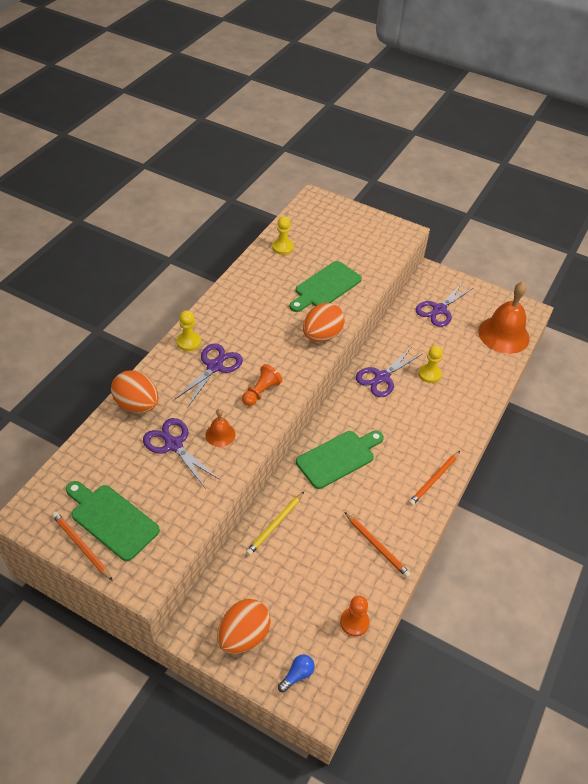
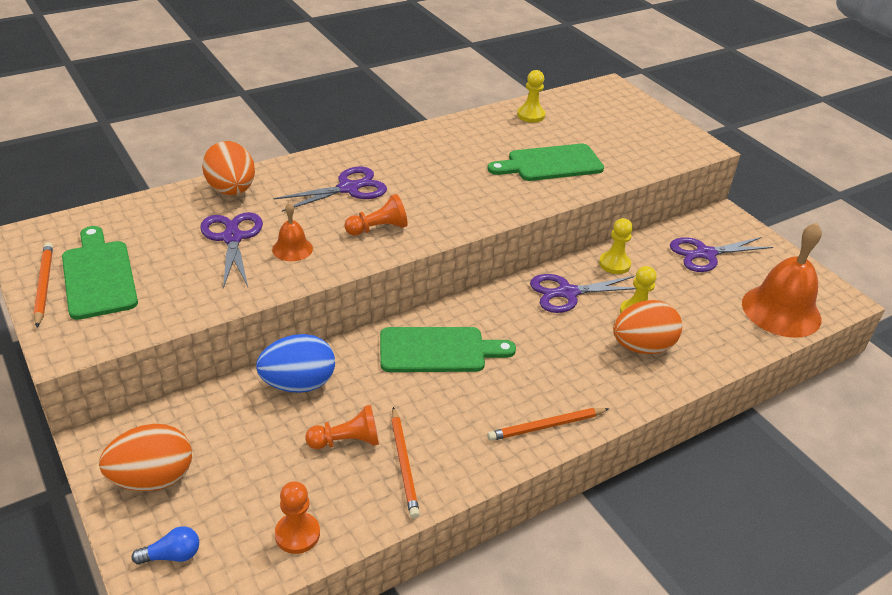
camera: 30 degrees right, 10 degrees down
yellow pawn [177,311,201,351] -> yellow pawn moved to [599,218,633,274]
yellow pencil [246,492,304,556] -> blue egg [256,334,335,393]
orange egg [303,303,345,342] -> orange egg moved to [613,300,682,354]
none -> orange pawn [305,405,379,449]

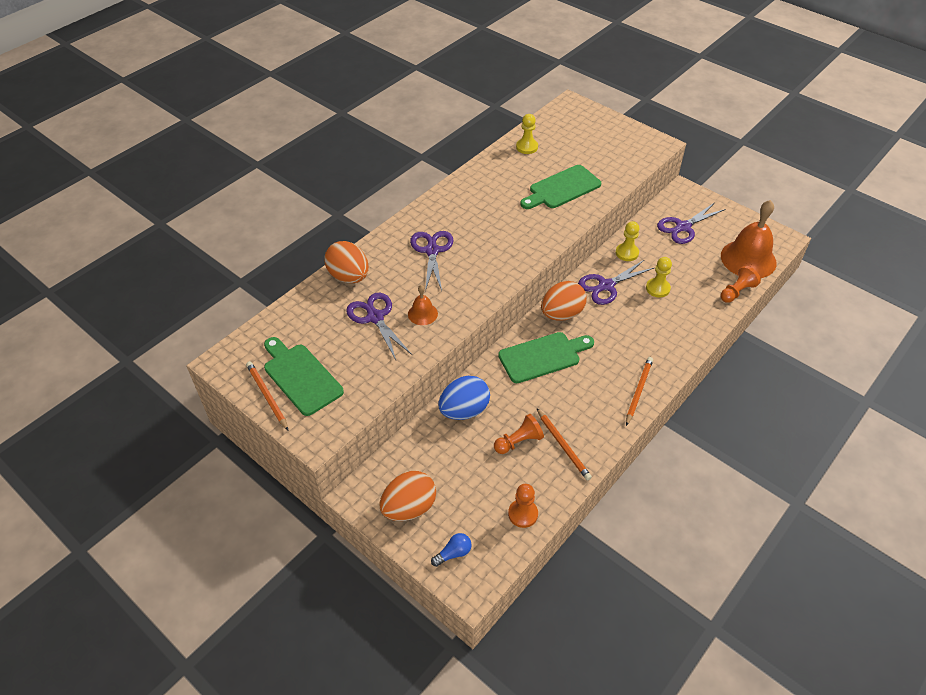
camera: 15 degrees left, 10 degrees up
purple scissors [273,167,387,212] -> purple scissors turned 45 degrees counterclockwise [410,231,453,291]
orange pawn [344,194,408,236] -> orange pawn moved to [721,266,761,303]
orange pencil [487,408,609,441] -> orange pencil turned 150 degrees clockwise [626,357,653,426]
orange egg [613,300,682,354] -> orange egg moved to [541,281,586,321]

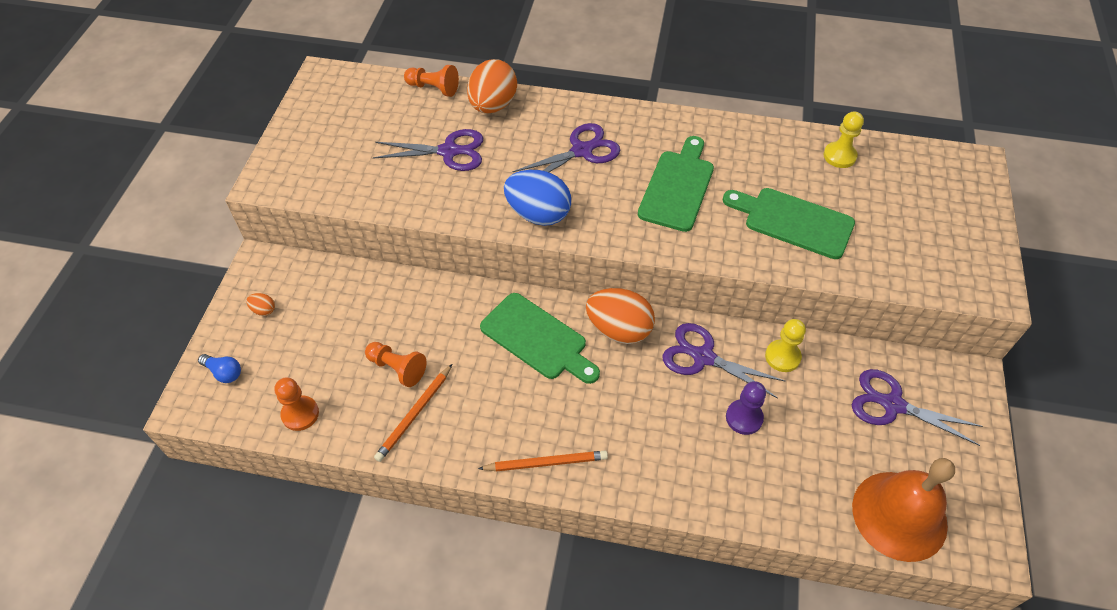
camera: 60 degrees right, 5 degrees up
orange pencil [246,361,288,430] -> none
green cutting board [264,337,344,416] -> green cutting board moved to [638,136,714,232]
purple scissors [346,293,412,360] -> purple scissors turned 60 degrees clockwise [373,129,483,171]
orange egg [380,471,436,521] -> orange egg [246,293,275,316], size x0.42
orange bell [408,285,438,325] -> none
blue egg [438,376,490,420] -> blue egg moved to [504,170,571,226]
yellow pawn [646,257,672,298] -> purple pawn [726,381,766,435]
orange pawn [721,266,761,303] -> orange pawn moved to [404,65,459,97]

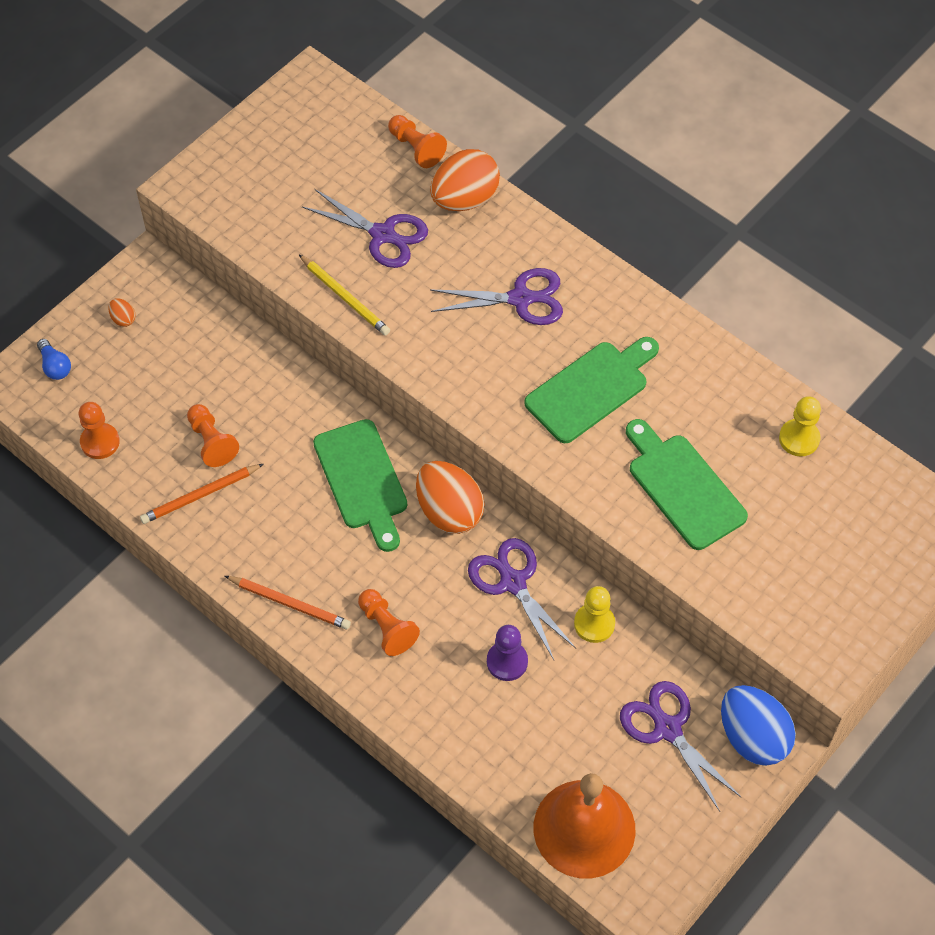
camera: 30 degrees right, 5 degrees up
blue egg [504,170,571,226] -> blue egg moved to [721,685,796,766]
none -> yellow pencil [299,255,390,335]
none -> orange pawn [358,589,420,656]

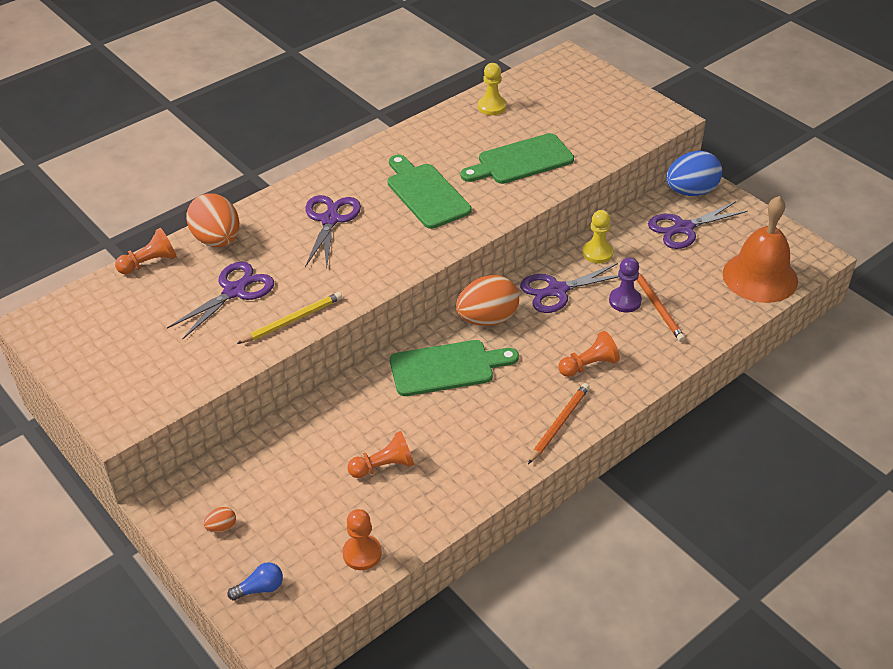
camera: 80 degrees left, 15 degrees down
orange pencil [140,464,263,524] -> orange pencil moved to [637,273,685,342]

